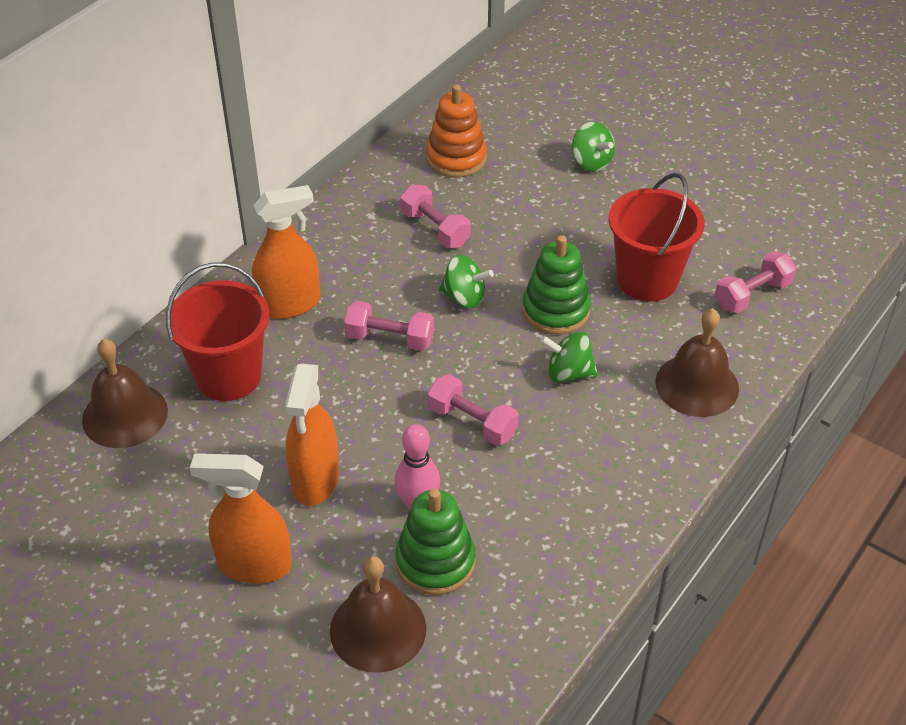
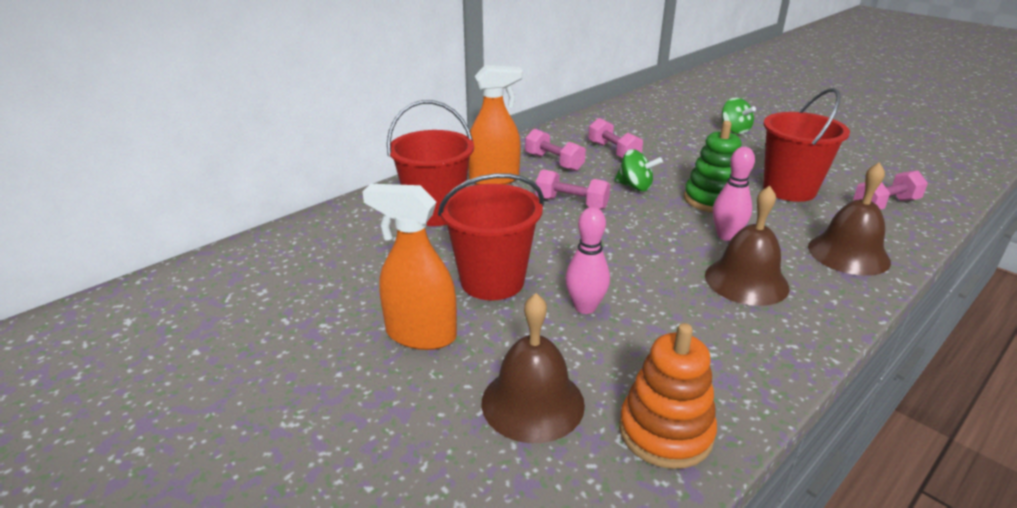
camera: 10 degrees right, 15 degrees down
brown bell [82,339,168,448] -> brown bell moved to [705,186,789,306]
orange spray bottle [285,364,339,506] -> red bucket [438,173,544,300]
green stacking toy [395,489,476,595] -> none
orange stacking toy [426,84,487,178] -> orange stacking toy moved to [619,323,717,469]
pink dumbbell [428,374,519,446] -> pink dumbbell moved to [525,128,586,171]
green spinning top [540,332,598,383] -> pink bowling pin [713,147,755,241]

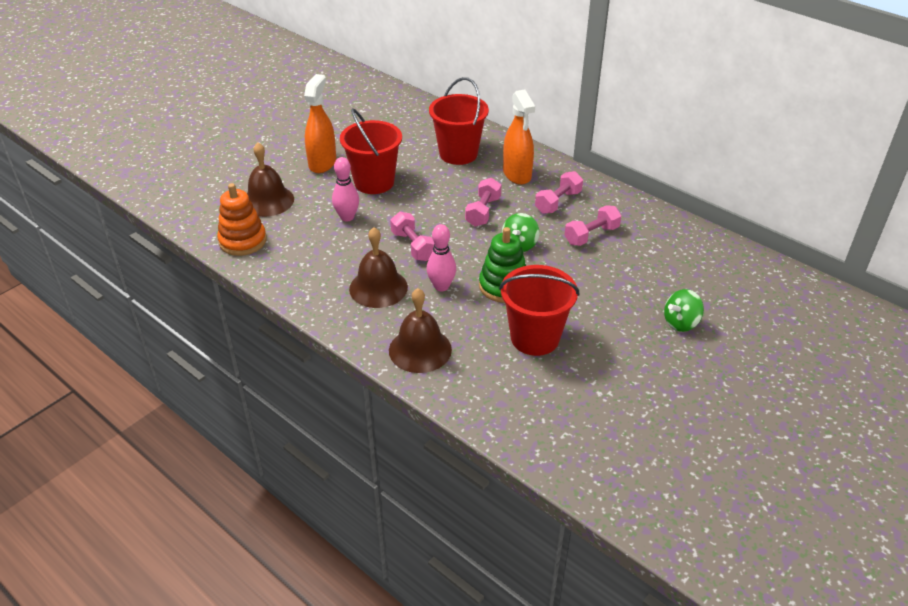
camera: 85 degrees right, 10 degrees up
pink dumbbell [853,170,928,210] -> pink dumbbell moved to [390,212,434,261]

